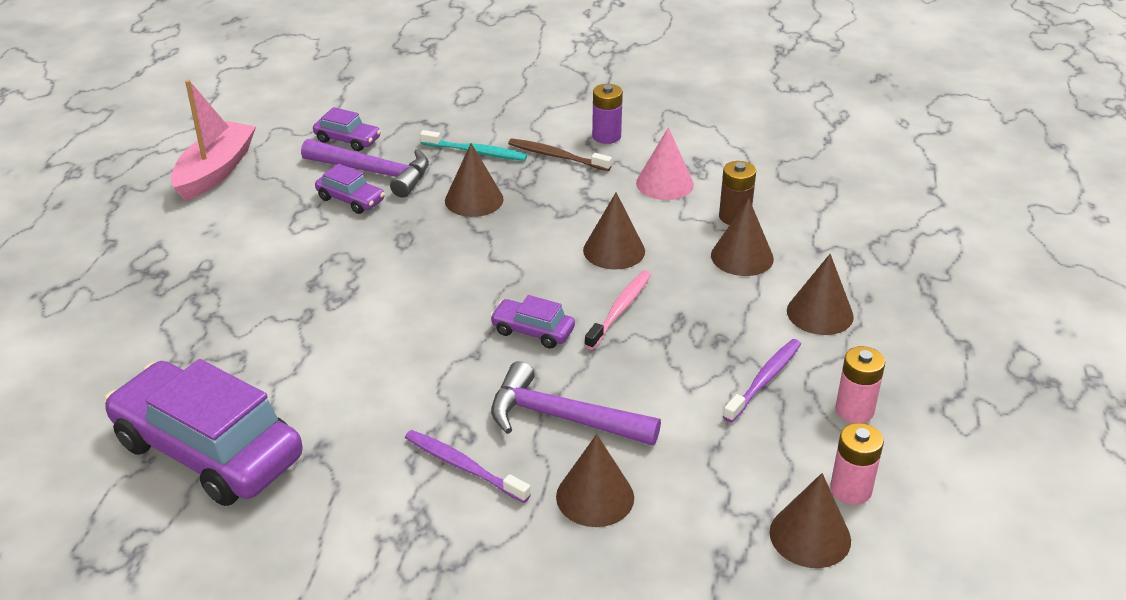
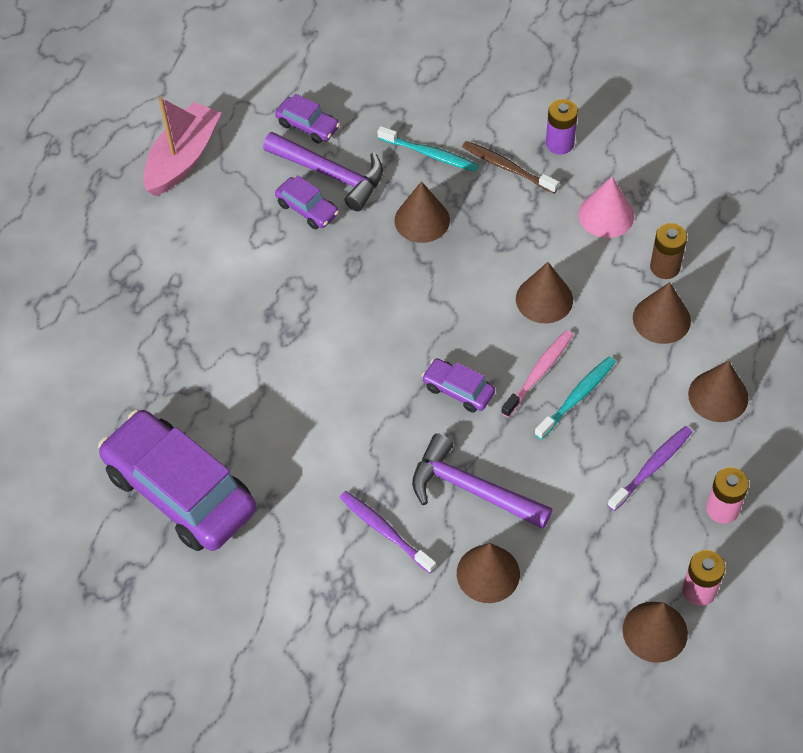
camera: 10 degrees right, 20 degrees up
none -> turquoise toothbrush [535,356,616,440]

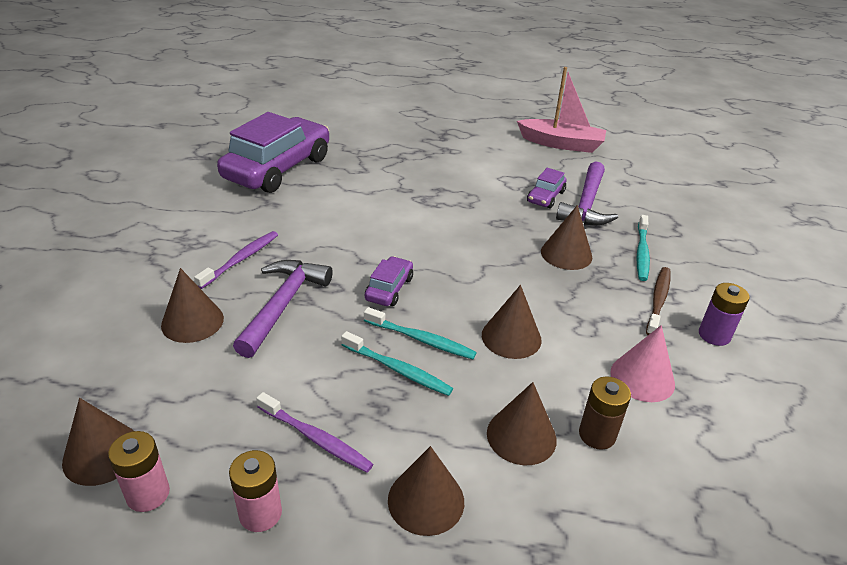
camera: 75 degrees right, 20 degrees down
purple car [275,94,340,143] -> none
pink toothbrush [501,330,573,418] -> turquoise toothbrush [364,307,477,359]

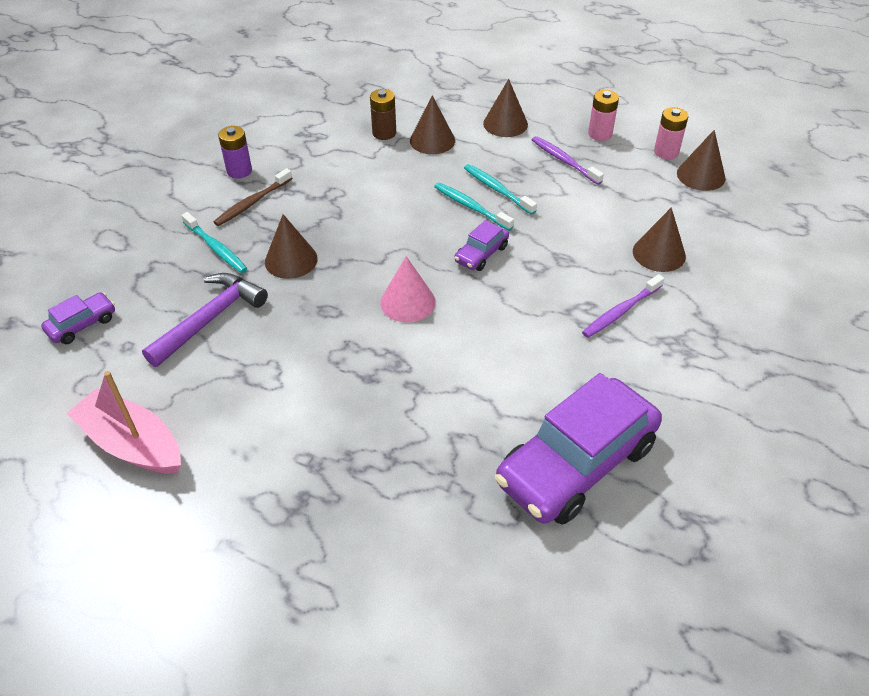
camera: 160 degrees left, 10 degrees up
purple hammer [233,260,333,358] -> none
brown cone [482,285,542,359] -> none
purple car [527,168,566,208] -> purple car moved to [41,292,115,344]
pink cone [610,325,675,402] -> pink cone moved to [380,256,436,323]
turquoise toothbrush [636,215,650,281] -> turquoise toothbrush turned 105 degrees clockwise [181,212,247,273]

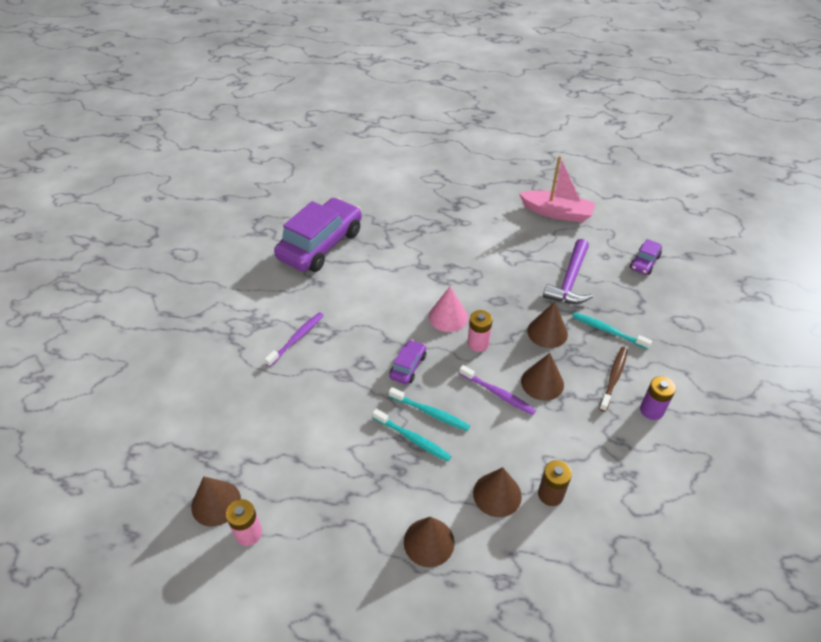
camera: 165 degrees right, 0 degrees up
purple toothbrush [532,136,604,185] -> purple toothbrush moved to [459,365,536,415]
pink battery [588,90,619,141] -> pink battery moved to [467,310,493,352]
brown cone [633,207,686,272] -> brown cone moved to [521,353,564,401]

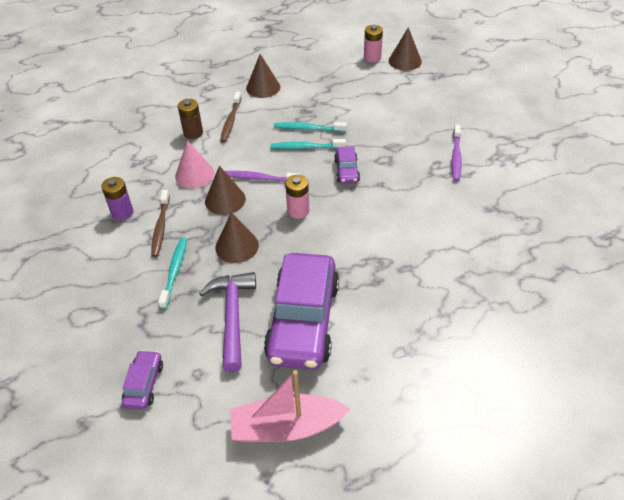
camera: 155 degrees right, 0 degrees up
purple car [274,197,362,272] -> purple car moved to [264,253,339,370]
pink cone [429,286,468,332] -> pink cone moved to [175,140,214,188]
brown cone [473,467,522,517] -> brown toothbrush [220,92,242,142]
turquoise toothbrush [572,312,652,349] -> turquoise toothbrush turned 90 degrees counterclockwise [158,237,187,309]

